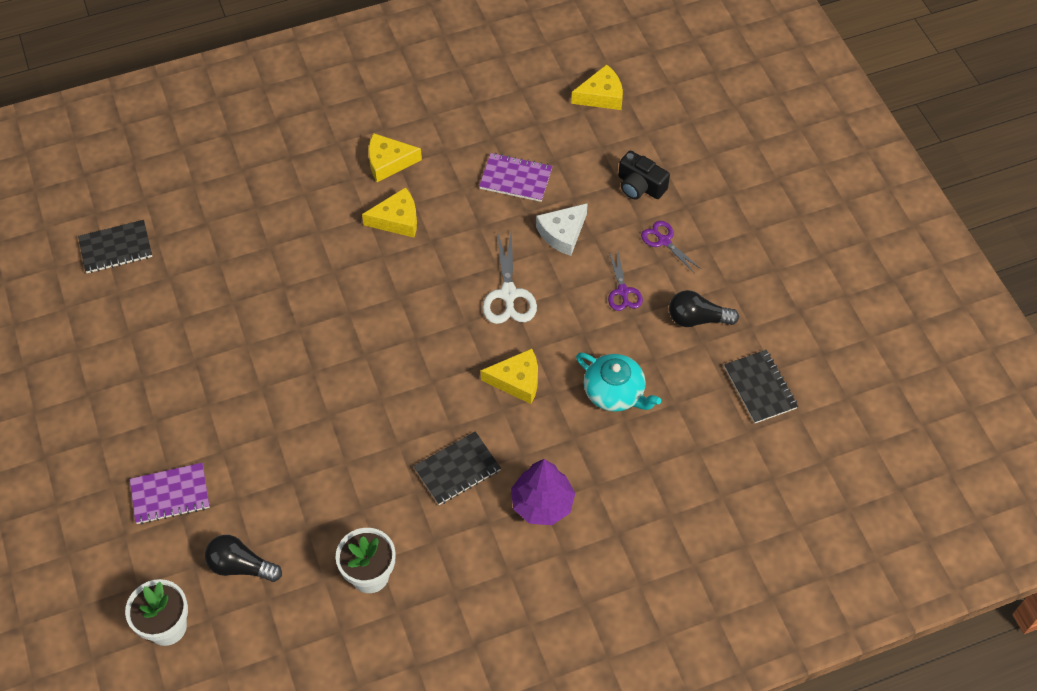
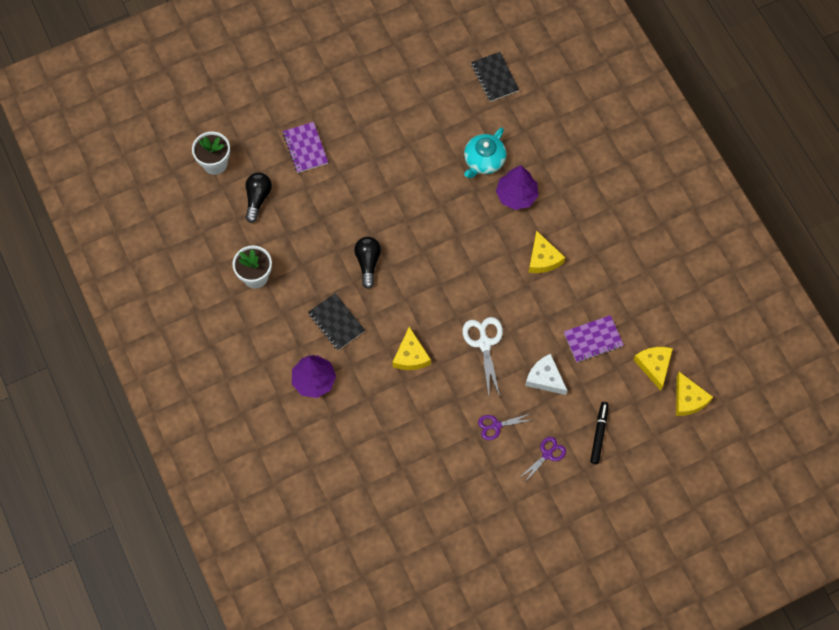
camera: 85 degrees right, 10 degrees up
yellow cheese [368,133,422,182] -> yellow cheese moved to [633,347,673,391]
purple notebook [479,153,553,202] -> purple notebook turned 60 degrees clockwise [564,315,624,362]
white scissors [482,228,537,324] -> white scissors turned 90 degrees clockwise [462,317,503,397]
turquoise teapot [576,353,661,412] -> turquoise teapot moved to [464,128,506,178]
black camera [618,151,670,200] -> black marker [590,402,609,464]
black light bulb [669,290,739,327] -> black light bulb moved to [354,237,381,289]
black notebook [724,350,798,423] -> none
none -> purple tree [496,165,538,210]

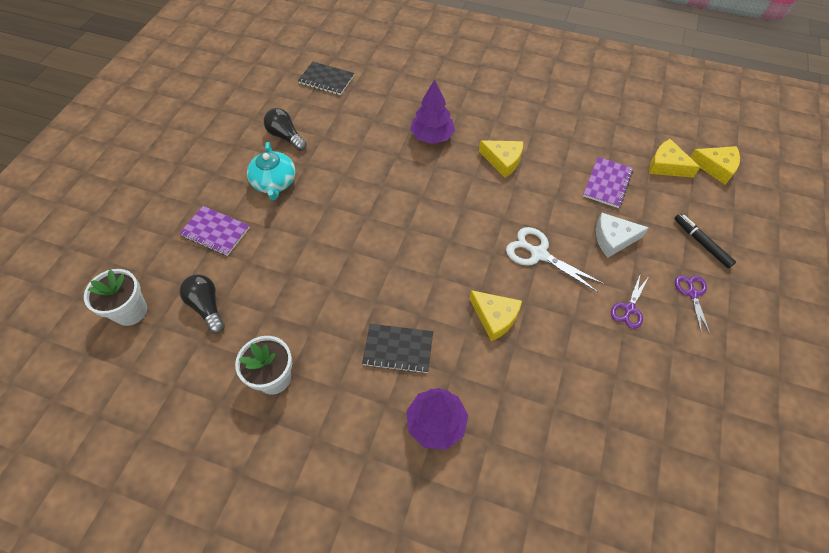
camera: 45 degrees left, 10 degrees down
black light bulb [354,237,381,289] -> black light bulb moved to [263,108,307,151]
turquoise teapot [464,128,506,178] -> turquoise teapot moved to [247,142,296,200]

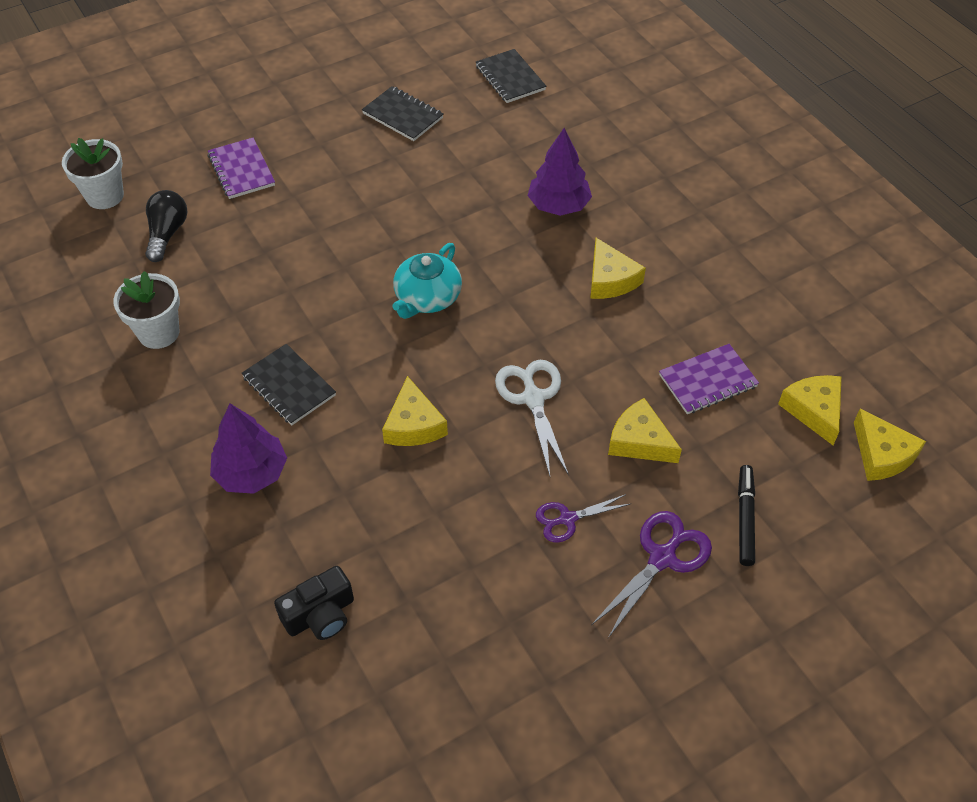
camera: 40 degrees right, 5 degrees down
turquoise teapot [247,142,296,200] -> turquoise teapot moved to [392,243,462,319]
black light bulb [263,108,307,151] -> black notebook [362,86,443,141]
white cheese [596,213,649,257] -> yellow cheese [608,398,682,463]
purple scissors [675,275,710,334] -> purple scissors [591,511,712,638], size x1.57
none -> black camera [274,566,354,640]

